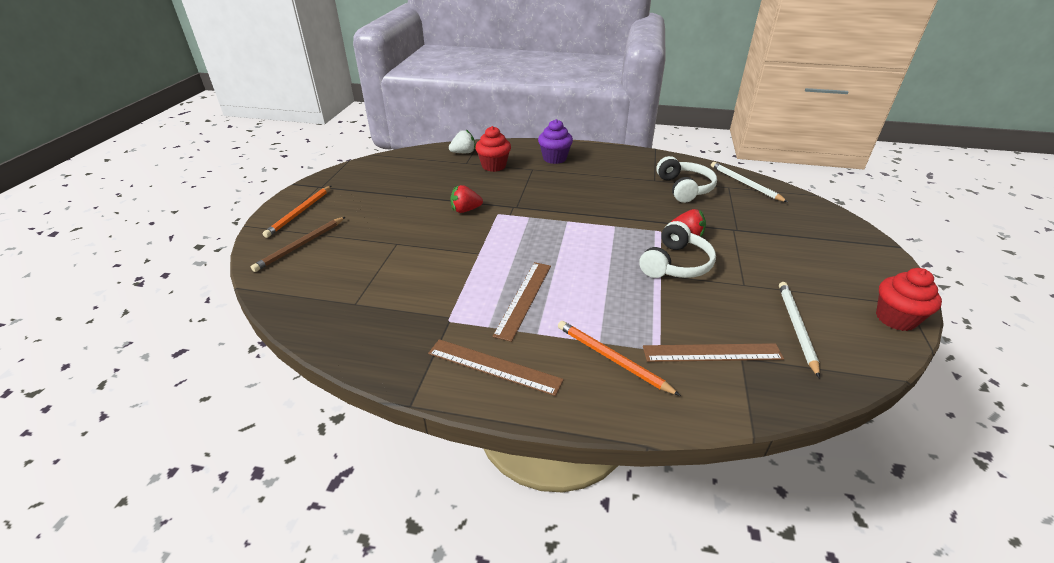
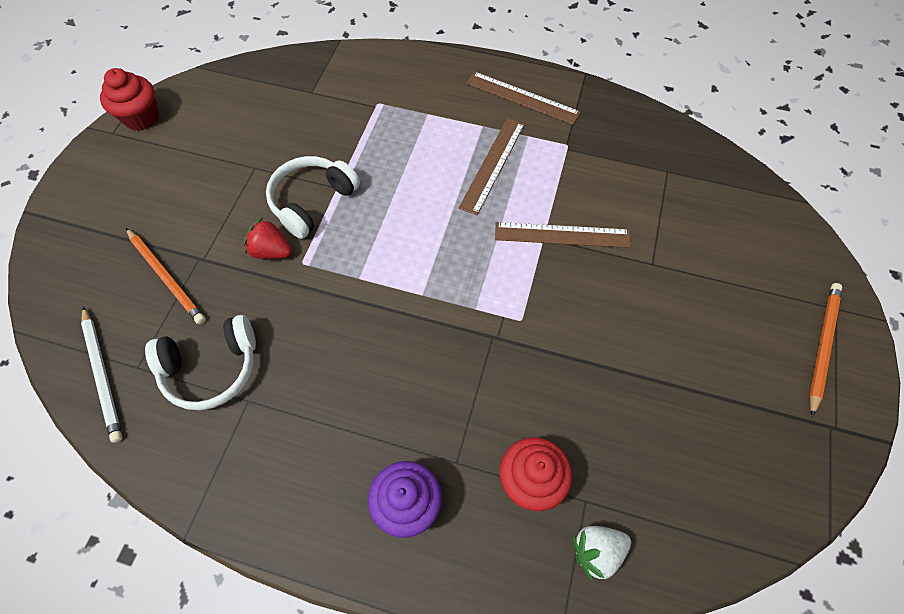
camera: 175 degrees left, 25 degrees up
brown pencil [251,217,345,272] -> none
red strawberry [450,185,483,213] -> none
orange pencil [558,321,681,396] -> orange pencil moved to [126,228,206,324]
brown ruler [643,343,784,362] -> brown ruler moved to [495,222,631,248]
white headphones [656,156,717,203] -> white headphones turned 105 degrees counterclockwise [145,315,256,410]
white pencil [779,282,820,378] -> none

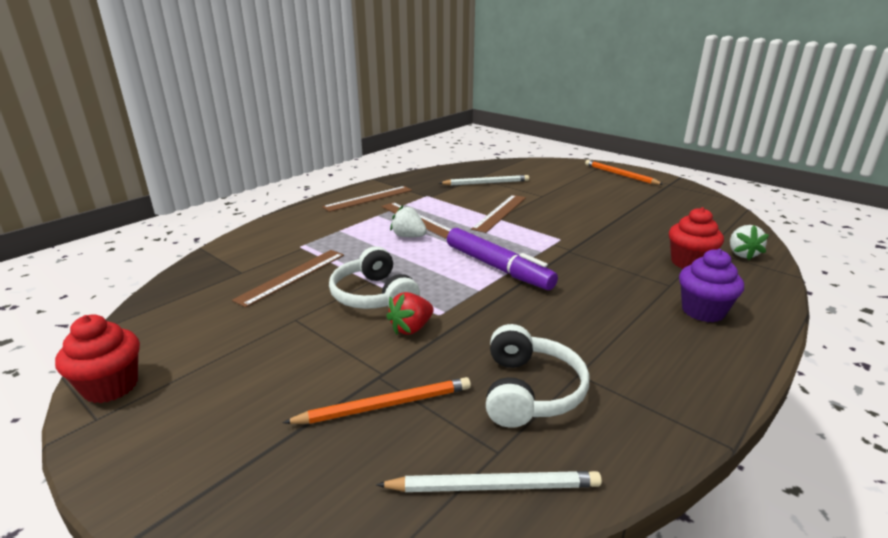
camera: 65 degrees left, 35 degrees down
none -> brown ruler [232,250,344,308]
none -> white strawberry [390,206,427,237]
none -> white pencil [439,175,529,186]
none -> purple marker [447,228,558,290]

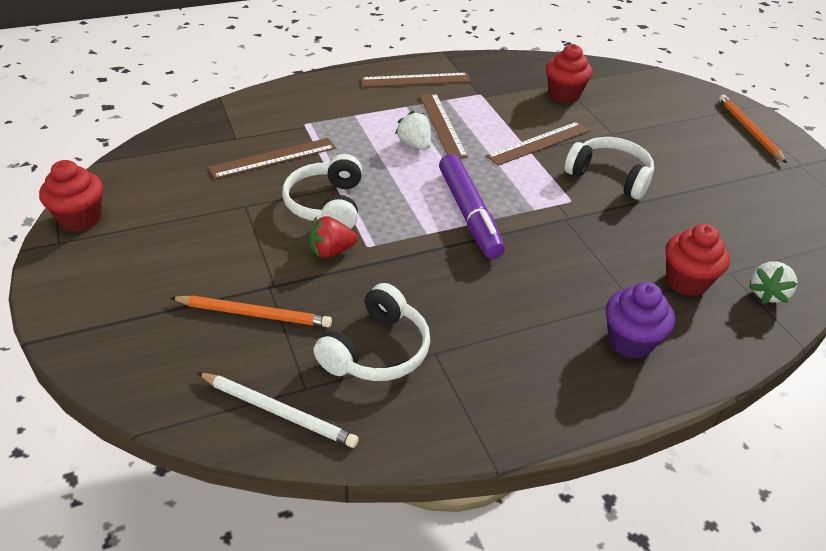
camera: 25 degrees right, 15 degrees up
white pencil [439,175,529,186] -> red cupcake [546,44,593,103]
none -> white headphones [564,137,654,200]

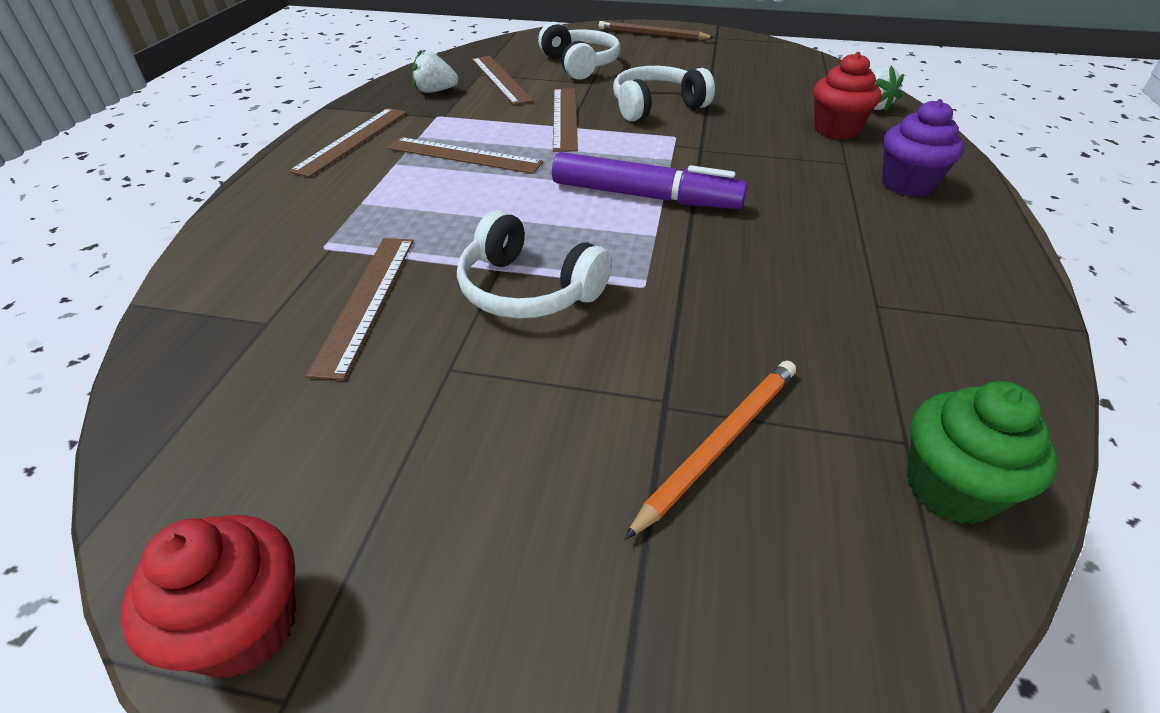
camera: 55 degrees left, 0 degrees up
white pencil [197,372,359,448] -> green cupcake [907,381,1058,524]
red strawberry [309,216,358,258] -> none
white headphones [313,283,430,381] -> white headphones moved to [538,22,621,80]
white strawberry [395,111,431,150] -> white strawberry moved to [412,49,459,93]
red cupcake [546,44,593,103] -> brown ruler [472,56,534,105]
orange pencil [719,95,787,163] -> brown pencil [599,21,715,40]

